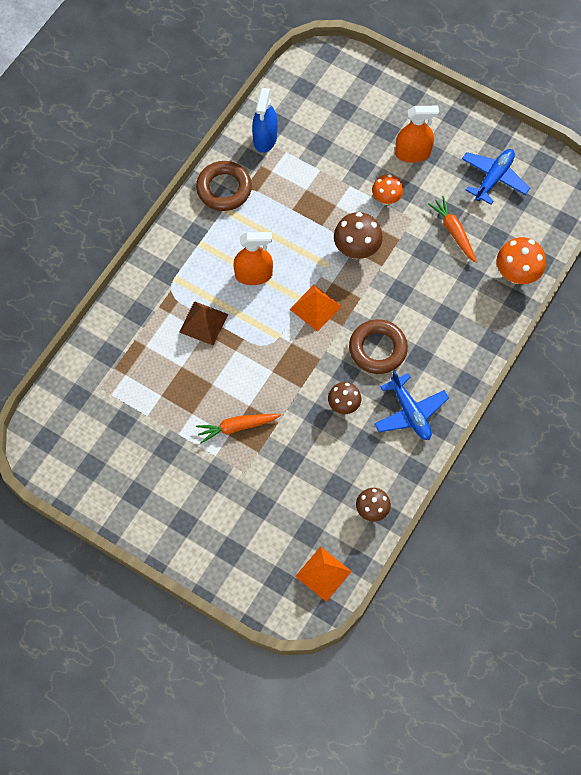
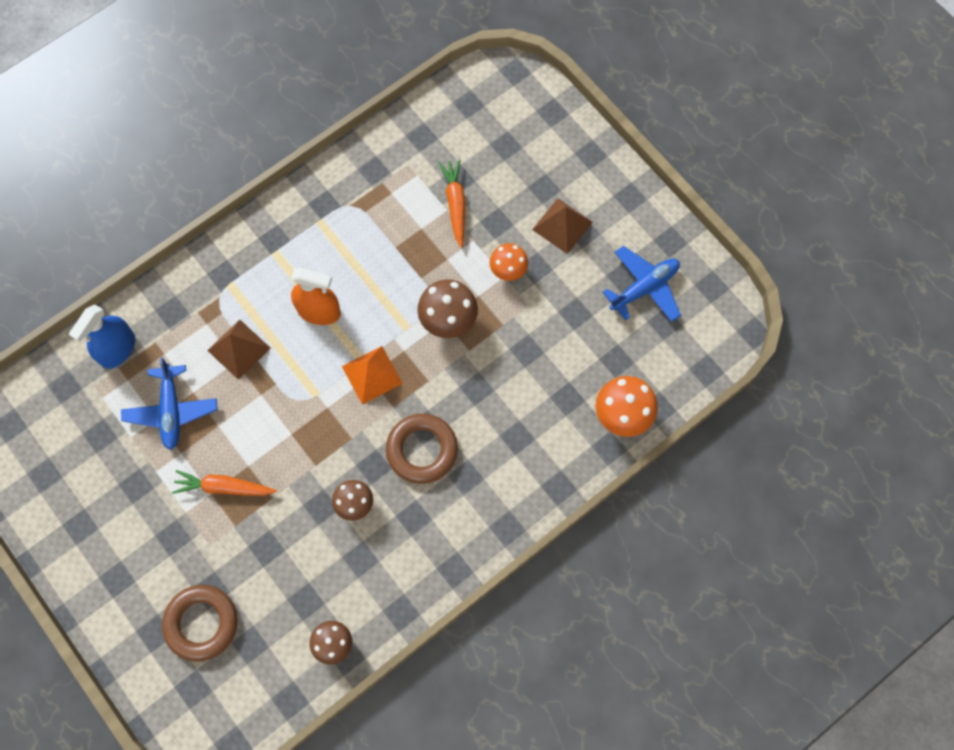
camera: 20 degrees right, 5 degrees up
brown ring [196,161,252,211] -> brown ring moved to [162,585,238,661]
blue spray bottle [252,88,278,153] -> blue spray bottle moved to [69,305,135,369]
orange pyramid [295,546,352,602] -> none
blue plane [374,370,449,440] -> blue plane moved to [121,357,218,450]
orange spray bottle [395,106,439,163] -> brown pyramid [532,198,593,254]
orange carrot [428,196,477,263] -> orange carrot moved to [438,159,466,248]

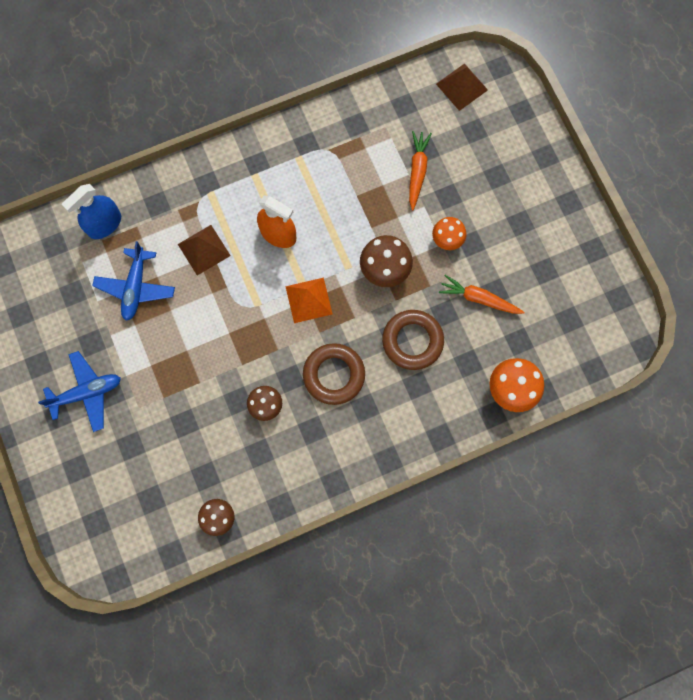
camera: 15 degrees right, 5 degrees up
brown ring [162,585,238,661] -> brown ring moved to [382,310,444,370]
orange carrot [172,470,277,495] -> orange carrot moved to [439,275,525,314]
brown pyramid [532,198,593,254] -> brown pyramid moved to [436,63,488,111]
blue plane [603,246,681,322] -> blue plane moved to [38,351,121,432]

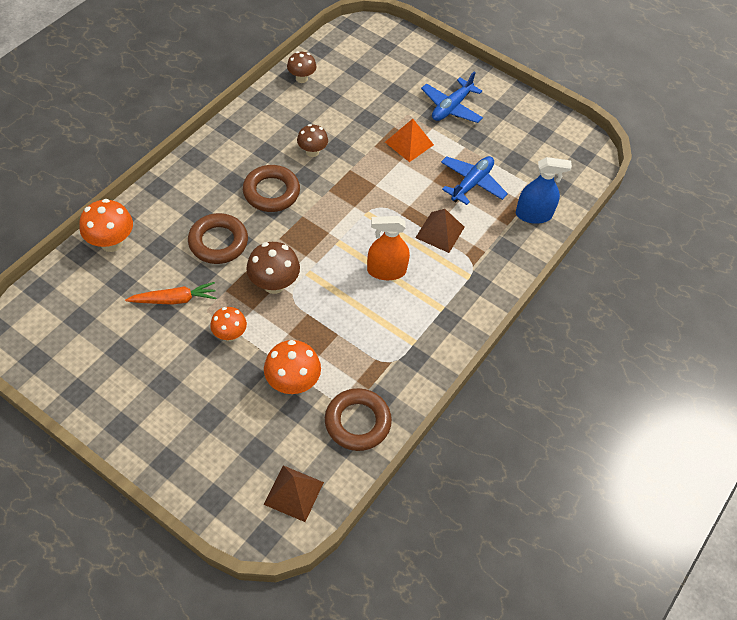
camera: 145 degrees right, 20 degrees down
blue spray bottle [62,184,121,239] -> blue spray bottle turned 75 degrees clockwise [516,157,572,224]
blue plane [92,241,175,321] -> blue plane turned 60 degrees clockwise [441,156,508,205]
orange pyramid [285,278,333,323] -> orange pyramid moved to [385,119,434,162]
orange carrot [409,131,432,211] -> orange mushroom [264,340,321,394]
none -> brown ring [325,388,392,451]

